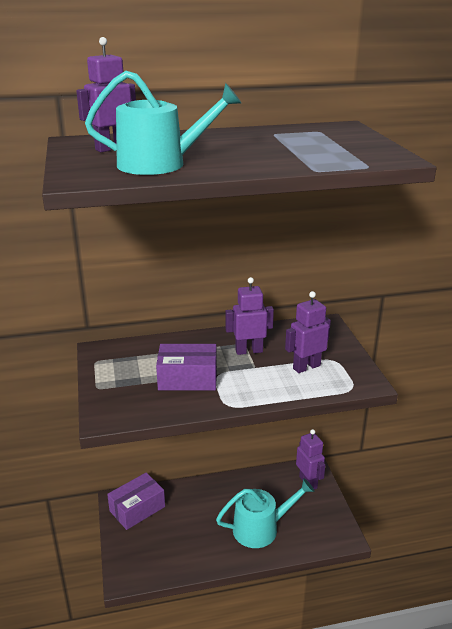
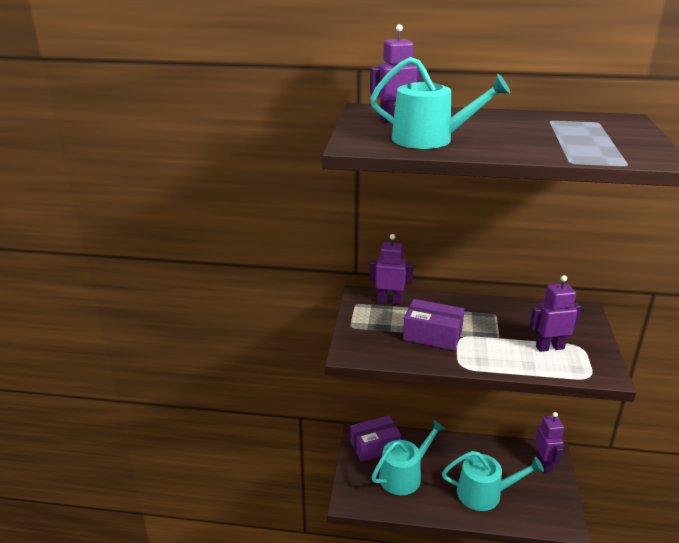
camera: 20 degrees right, 0 degrees up
purple robot [225,277,274,355] -> purple robot moved to [369,234,414,305]
none -> turquoise watering can [371,420,446,495]

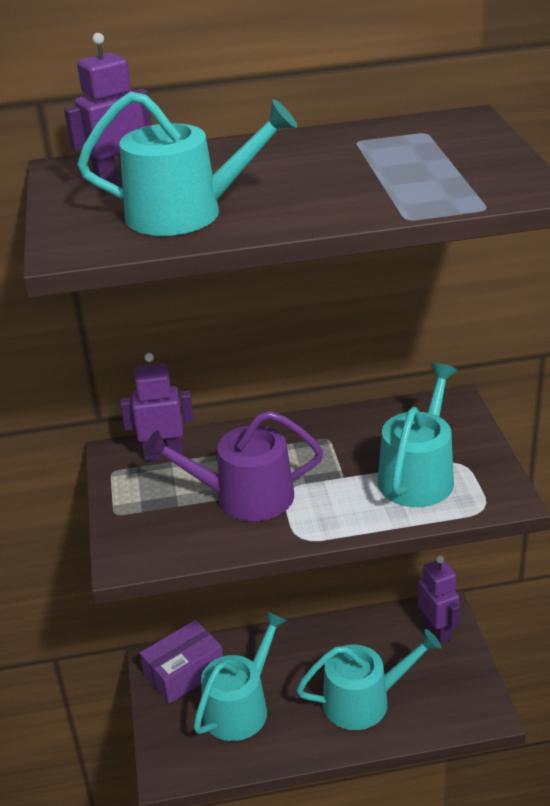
camera: 15 degrees left, 5 degrees up
purple box [403,299,465,351] -> purple watering can [144,411,323,521]
purple robot [530,275,581,352] -> turquoise watering can [378,363,457,507]

